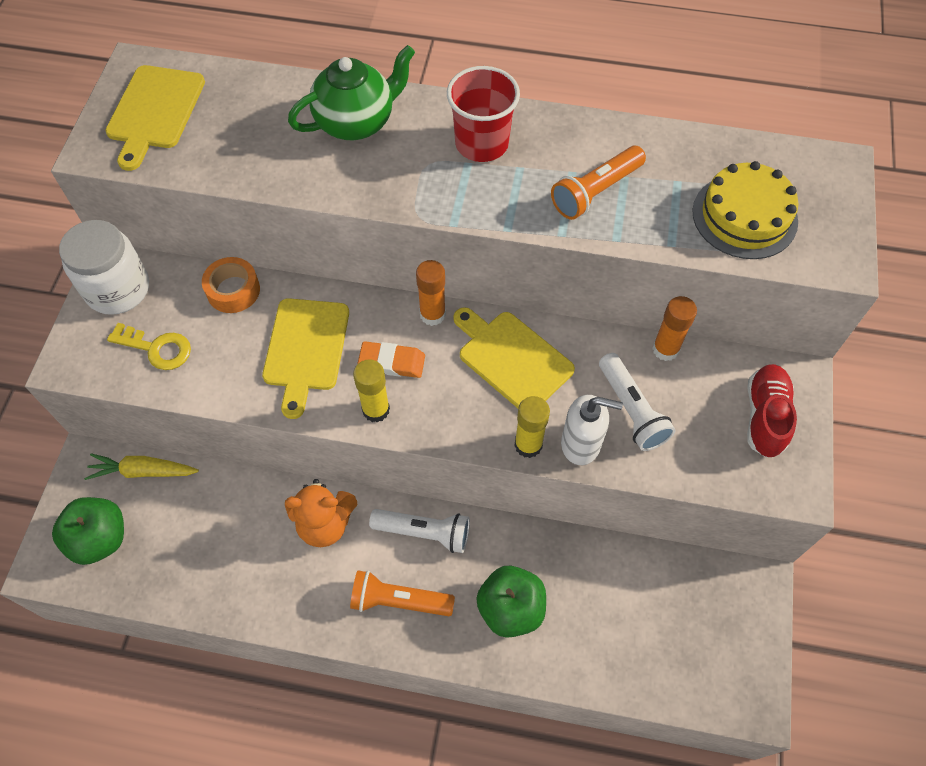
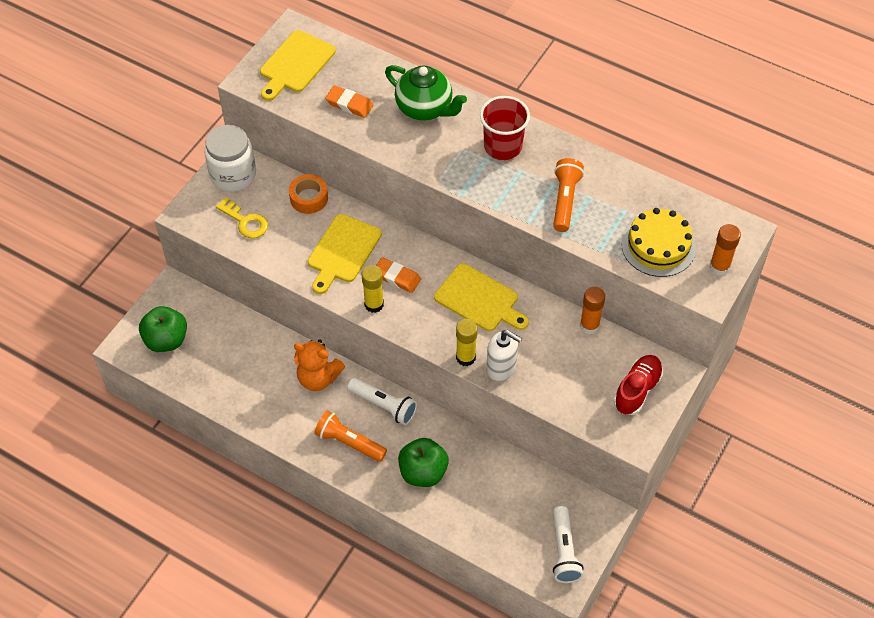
camera: 20 degrees right, 5 degrees down
yellow carrot [84,453,199,480] -> none
green teapot [288,45,415,140] -> green teapot turned 45 degrees clockwise [385,65,467,121]
orange glue stick [416,260,446,326] -> orange glue stick moved to [709,224,741,276]
yellow cutting board [453,307,575,408] -> yellow cutting board turned 150 degrees clockwise [434,263,529,331]
orange flashlight [551,146,646,220] -> orange flashlight turned 120 degrees clockwise [553,158,584,232]
white flashlight [599,353,675,451] -> white flashlight moved to [553,506,584,583]
none -> orange eraser [325,86,373,118]

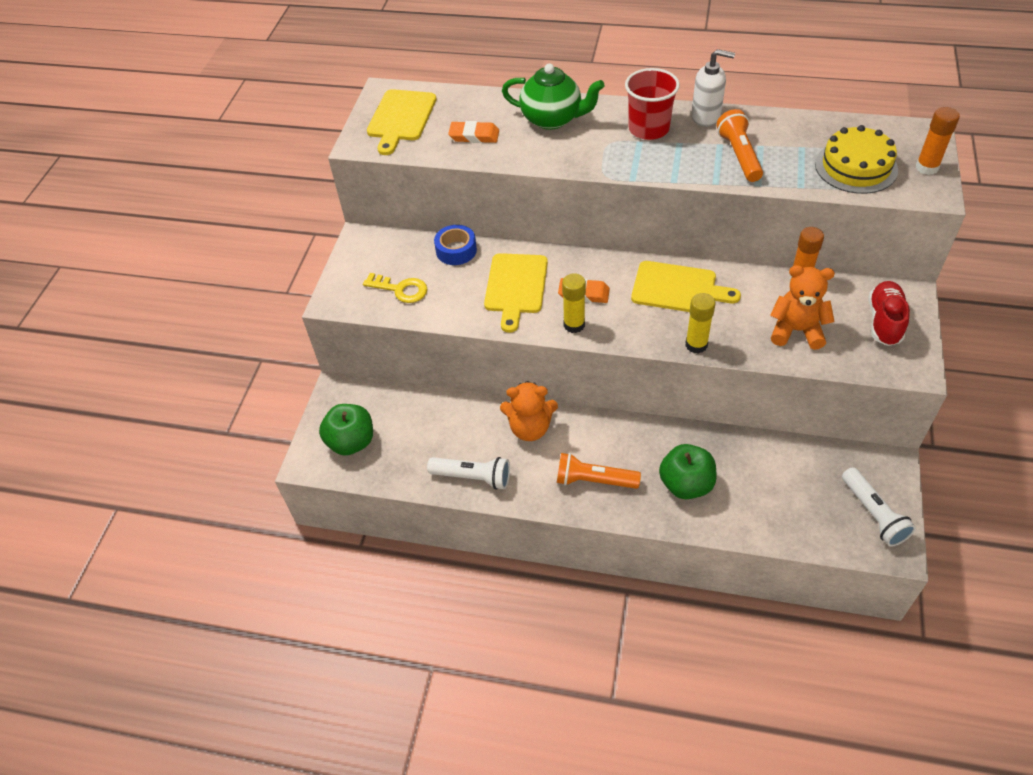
camera: 15 degrees left, 5 degrees down
white jar [204,125,256,192] -> none
orange tape [289,174,328,214] -> blue tape [434,225,477,265]
white flashlight [347,378,417,425] -> white flashlight moved to [427,457,510,490]
white soap dispenser [486,330,522,382] -> white soap dispenser moved to [691,49,735,127]
none -> orange teddy bear [770,265,835,350]

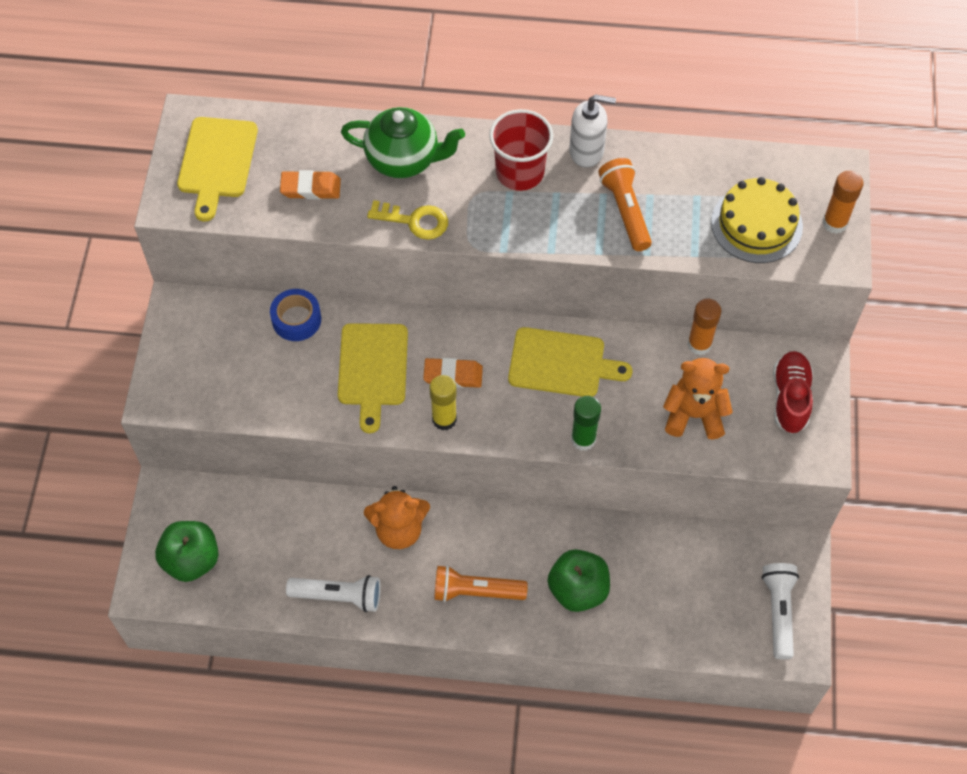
camera: 10 degrees left, 10 degrees up
yellow key [363,273,427,303] -> yellow key moved to [367,200,448,240]
yellow glue stick [685,293,715,354] -> green glue stick [571,396,601,451]
white flashlight [842,467,916,547] -> white flashlight turned 150 degrees counterclockwise [762,563,799,659]

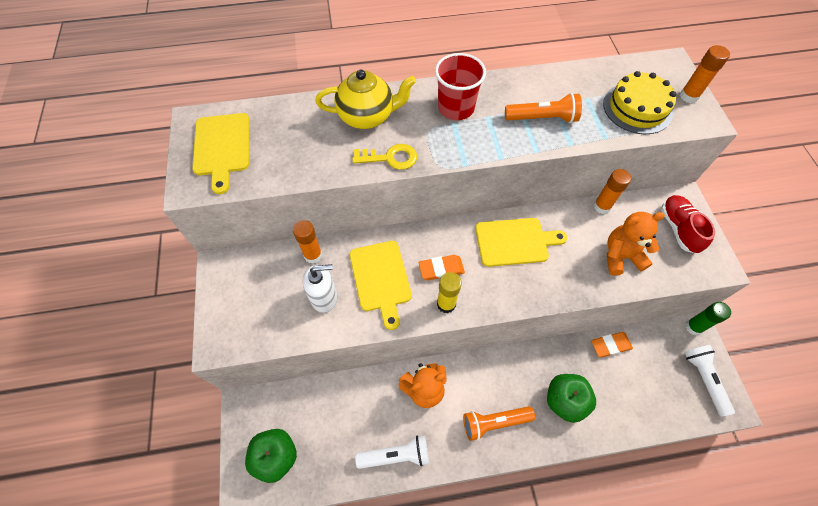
camera: 15 degrees left, 0 degrees up
blue tape [270,289,321,341] -> orange glue stick [293,220,322,264]
orange eraser [280,170,341,199] -> orange eraser moved to [591,332,633,357]
green teapot [341,107,465,178] -> yellow teapot [315,69,416,129]
white soap dispenser [569,94,616,168] -> white soap dispenser moved to [303,264,337,313]
green glue stick [571,396,601,451] -> green glue stick moved to [685,302,731,335]
orange flashlight [598,158,652,251] -> orange flashlight turned 120 degrees clockwise [505,93,582,123]

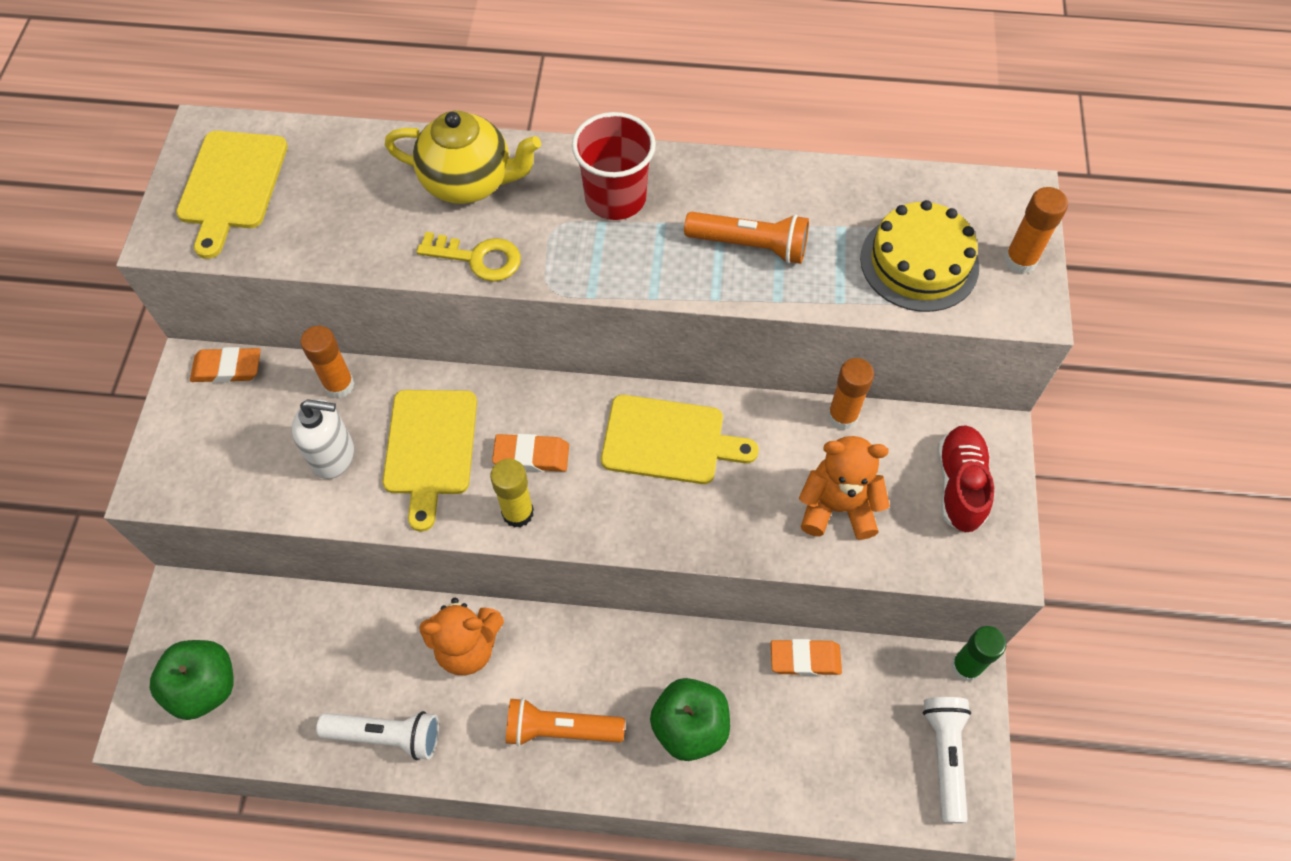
camera: 15 degrees right, 0 degrees up
none -> orange eraser [190,347,261,383]

